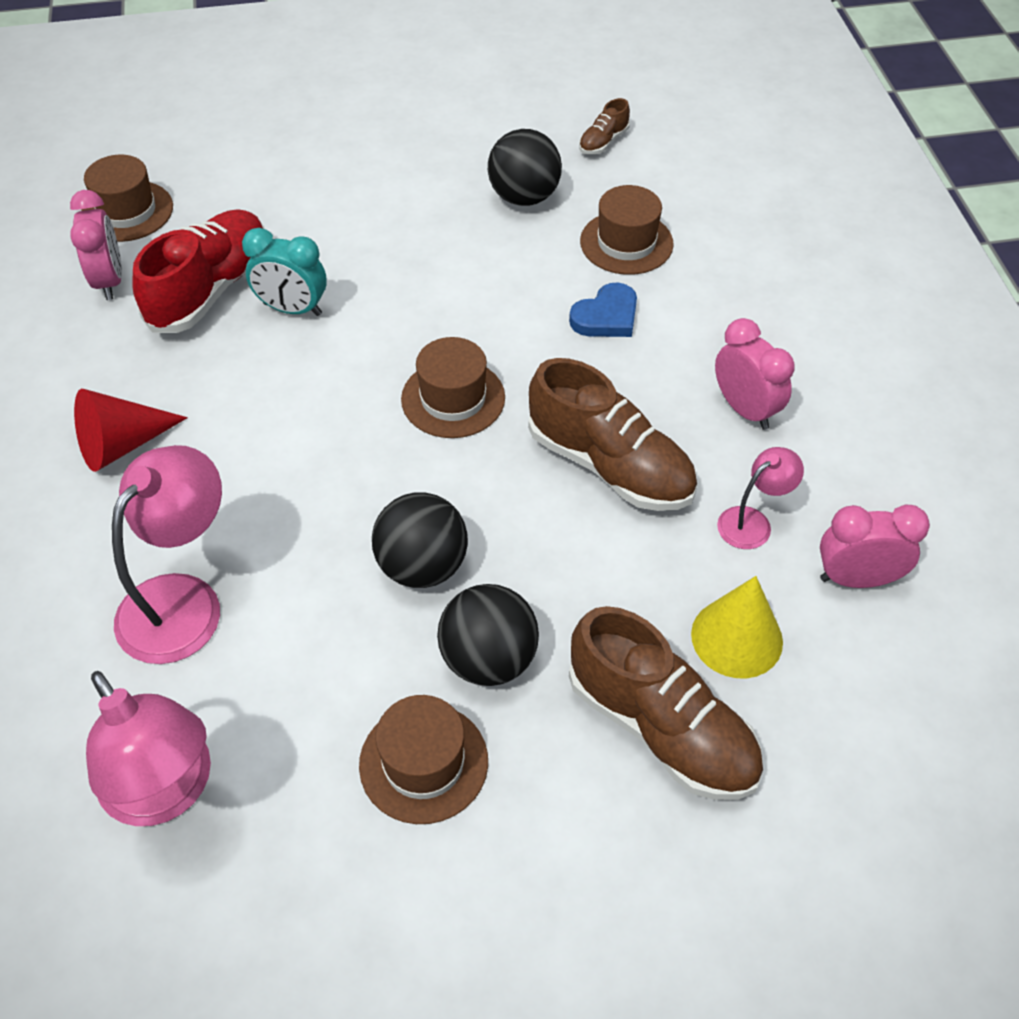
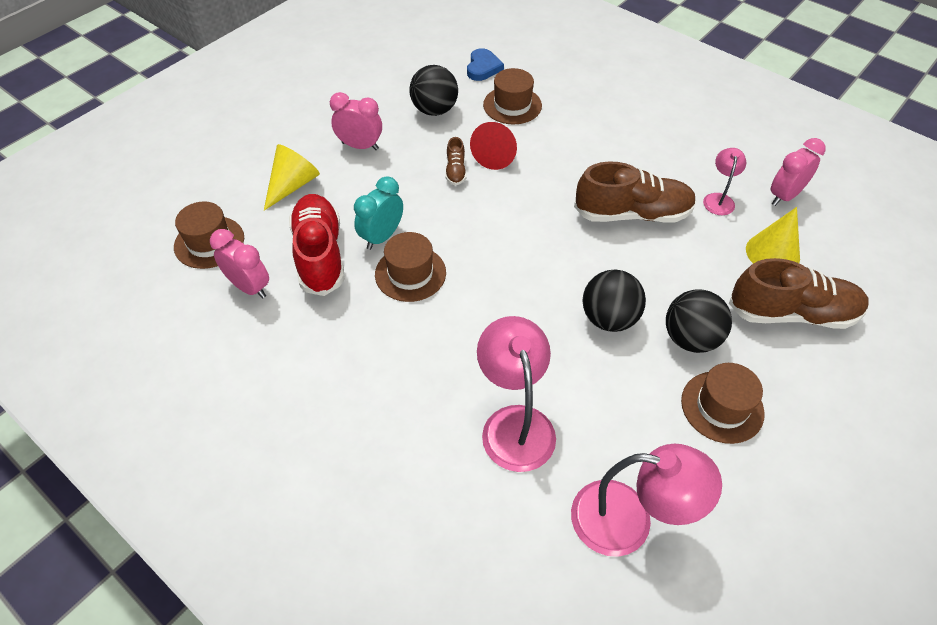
camera: 40 degrees left, 0 degrees up
red cone [74,389,188,472] -> red cone moved to [470,122,517,170]
turquoise clock [242,228,327,316] -> turquoise clock turned 150 degrees clockwise [354,176,403,250]
brown hat [401,337,505,438] -> brown hat moved to [375,232,446,302]
blue heart [569,283,637,337] -> blue heart moved to [467,48,504,81]
brown shoe [579,98,630,154] -> brown shoe moved to [445,137,466,185]
pink clock [715,318,795,430] -> pink clock moved to [330,92,382,150]
none -> yellow cone [264,144,320,211]

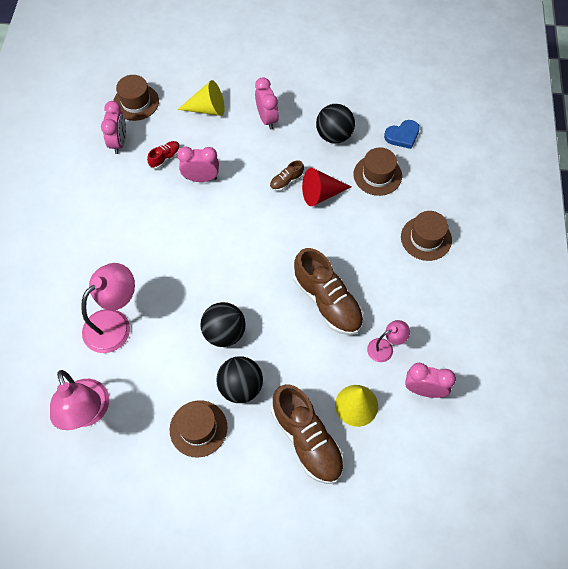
camera: 55 degrees right, 10 degrees up
red shoe [289,194,345,296] -> red shoe [147,141,180,169], size x0.46
turquoise clock [354,176,403,250] -> pink clock [177,147,219,182]
brown hat [375,232,446,302] -> brown hat moved to [401,211,452,261]

